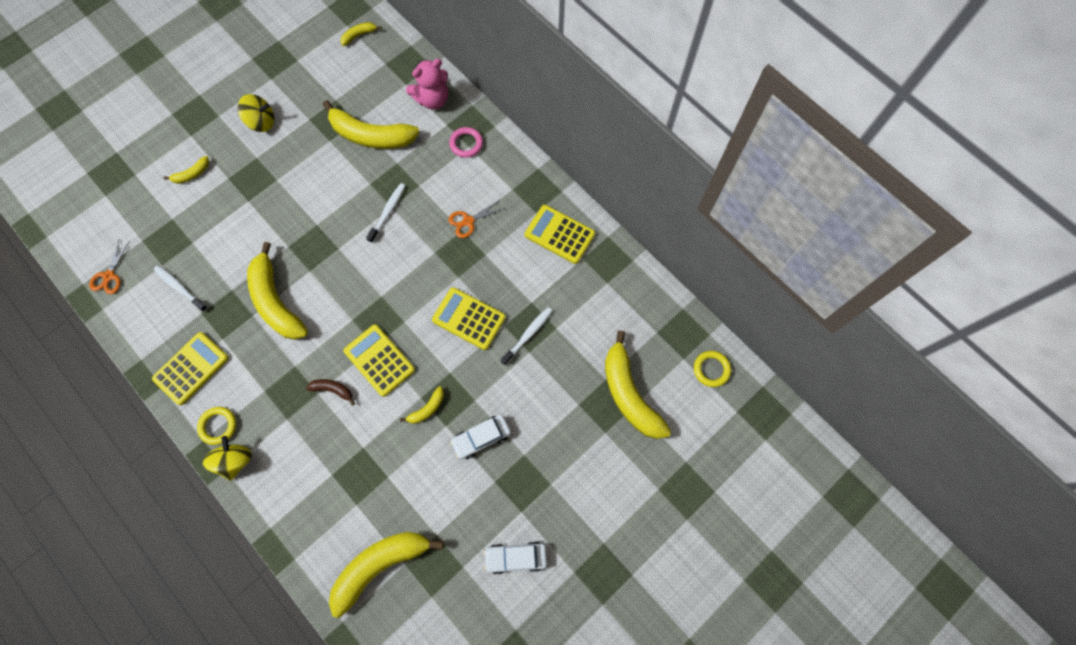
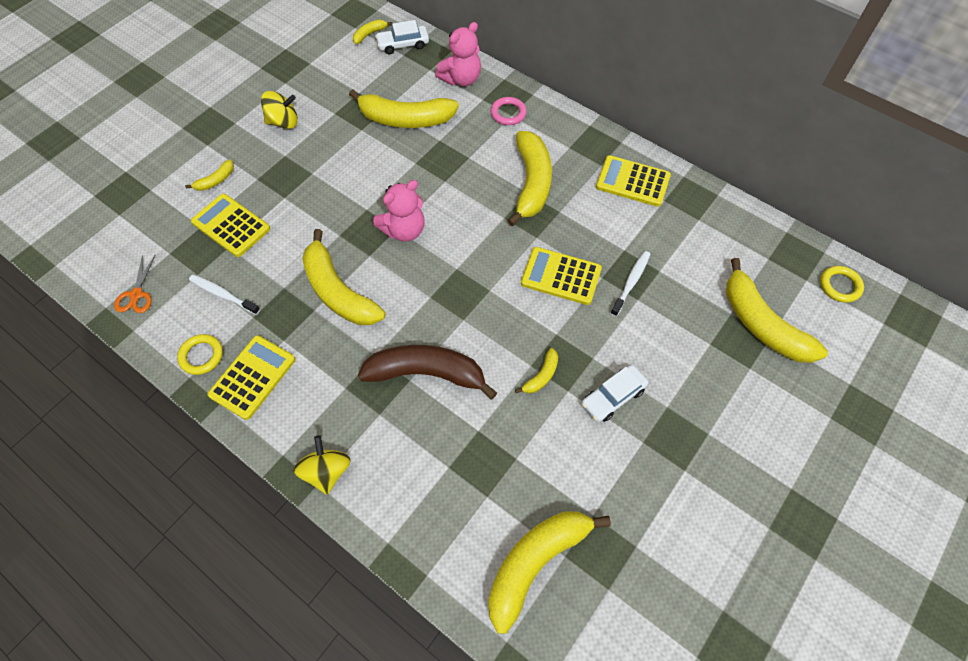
camera: 10 degrees left, 10 degrees down
yellow ring [197,407,237,445] -> yellow ring moved to [177,334,223,375]
brown banana [306,379,355,406] -> brown banana [358,345,497,400], size x2.22
yellow calculator [343,324,415,397] -> yellow calculator moved to [191,194,270,257]
white toothbrush [366,183,405,243] -> none
orange scissors [448,200,505,238] -> yellow banana [508,131,552,226]
white car [483,541,547,575] -> white car moved to [375,20,429,54]
none -> pink teddy bear [373,180,425,242]

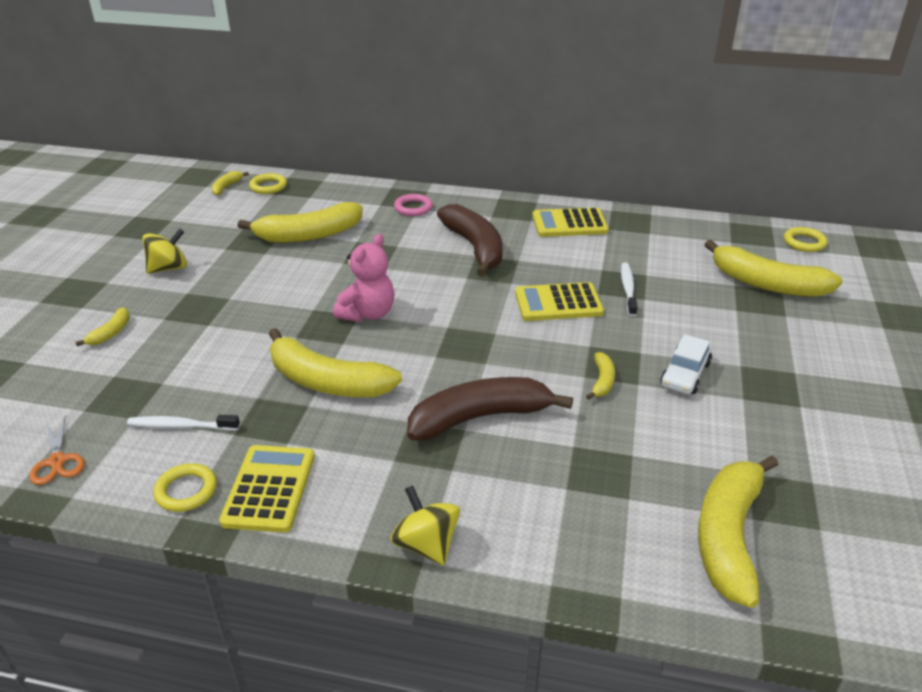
camera: 25 degrees left, 25 degrees down
yellow calculator [191,194,270,257] -> none
white car [375,20,429,54] -> yellow ring [249,173,287,194]
pink teddy bear [435,22,481,86] -> none
yellow banana [508,131,552,226] -> brown banana [437,204,503,277]

